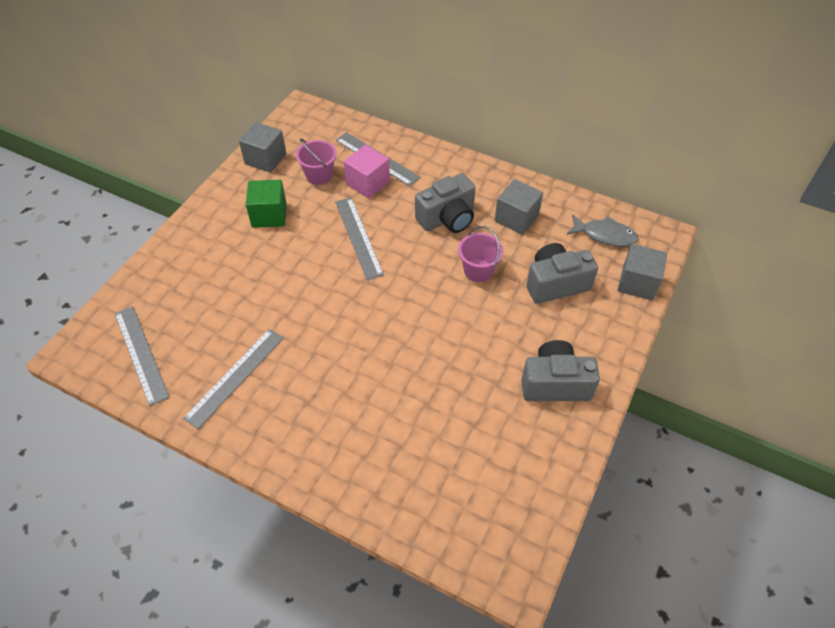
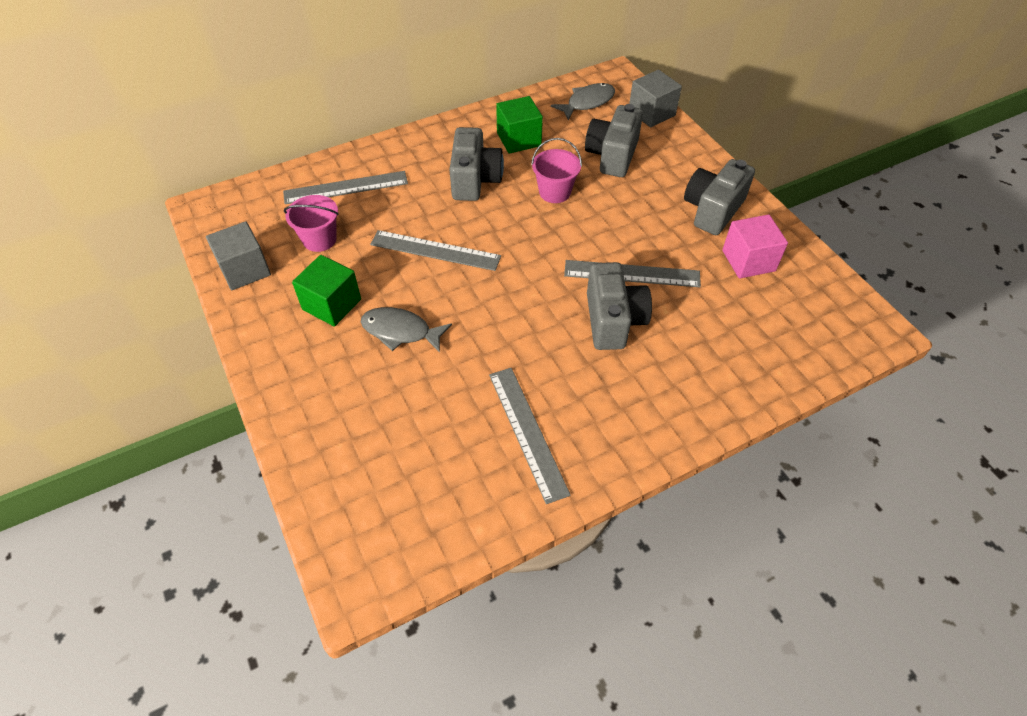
camera: 55 degrees left, 0 degrees up
grey ruler [115,306,170,406] -> grey ruler moved to [564,260,701,287]
pink cube [344,145,390,199] -> pink cube moved to [722,214,788,279]
grey cube [495,179,543,235] -> green cube [496,96,543,154]
none -> grey fish [361,307,452,353]
none -> grey camera [587,262,652,350]

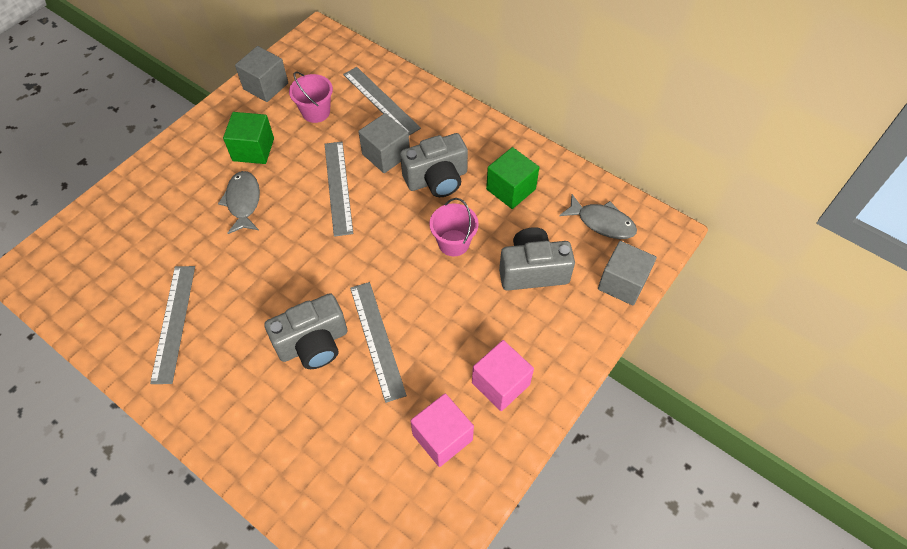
camera: 65 degrees right, 5 degrees up
grey ruler [489,368,571,504] -> grey ruler turned 45 degrees counterclockwise [150,266,195,384]
grey camera [684,159,755,235] -> pink cube [472,340,534,411]
none -> grey cube [358,113,410,173]

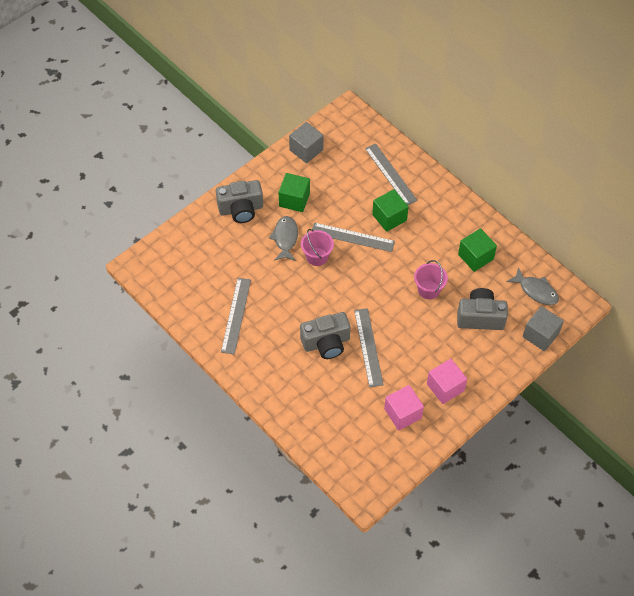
camera: 10 degrees right, 0 degrees up
pink bucket [289,72,333,123] -> pink bucket moved to [301,229,334,266]
grey ruler [325,142,353,237] -> grey ruler turned 75 degrees counterclockwise [312,223,395,252]
grey cube [358,113,410,173] -> green cube [372,189,409,232]
grey camera [400,133,468,197] -> grey camera moved to [216,180,263,223]

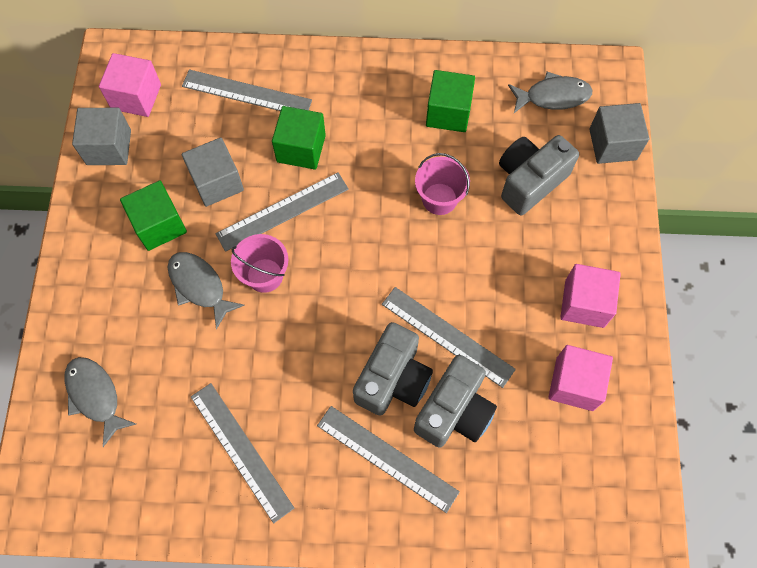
camera: 45 degrees left, 10 degrees up
grey camera [216,180,263,223] -> grey camera moved to [414,355,497,448]
none -> grey fish [64,357,136,447]
none -> pink cube [99,53,161,117]
none -> grey cube [182,137,244,207]
none -> grey ruler [317,406,460,513]

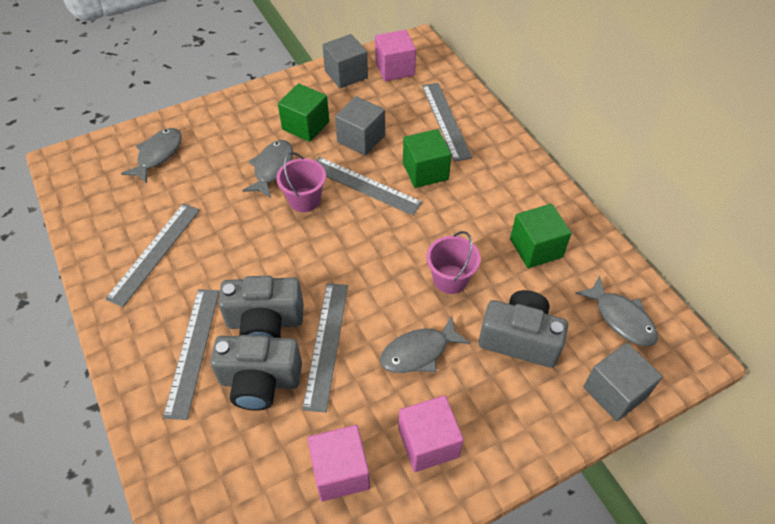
camera: 60 degrees right, 15 degrees down
none -> grey fish [380,316,470,373]

